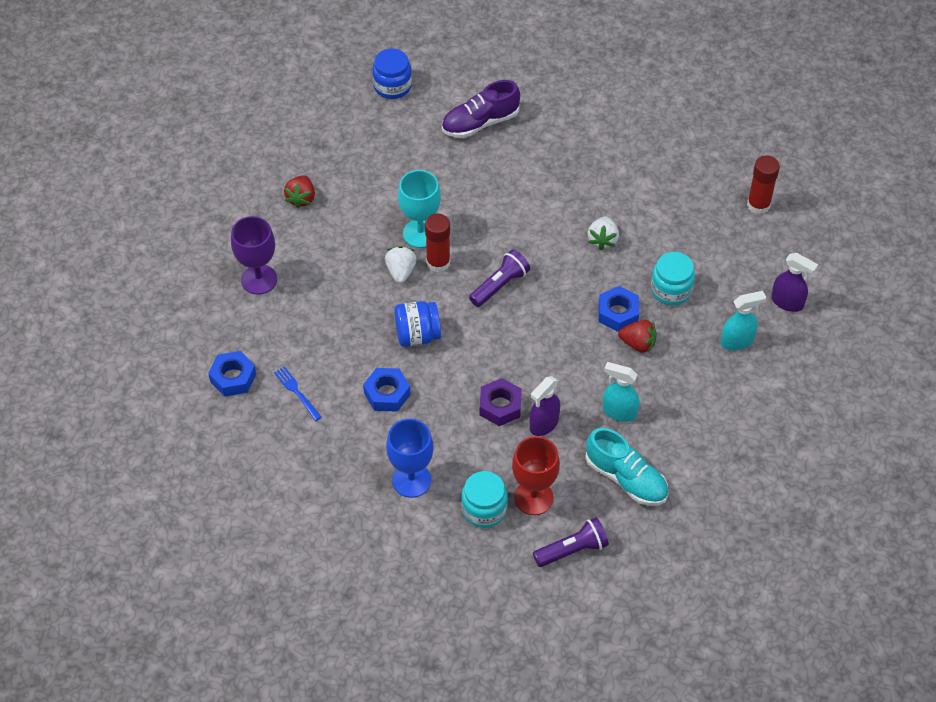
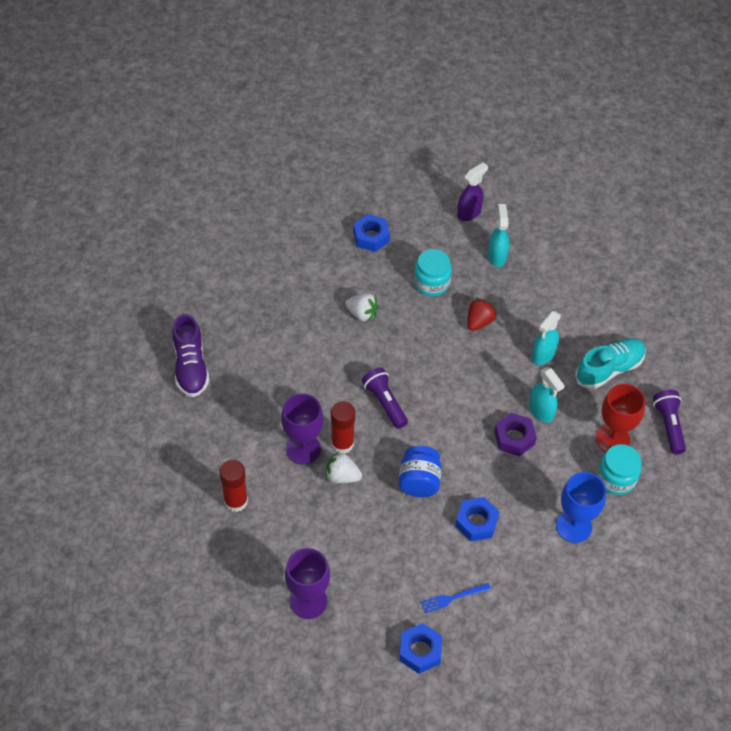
camera: 75 degrees left, 0 degrees up
red strawberry [284,175,315,209] -> none
blue jar [372,49,412,99] -> none
turquoise goblet [398,170,441,248] -> purple goblet [281,394,323,464]
purple spray bottle [530,376,560,436] -> turquoise spray bottle [529,367,565,423]
blue nut [599,286,639,332] -> blue nut moved to [353,214,390,252]
red glue stick [747,155,780,214] -> red glue stick moved to [219,460,248,512]

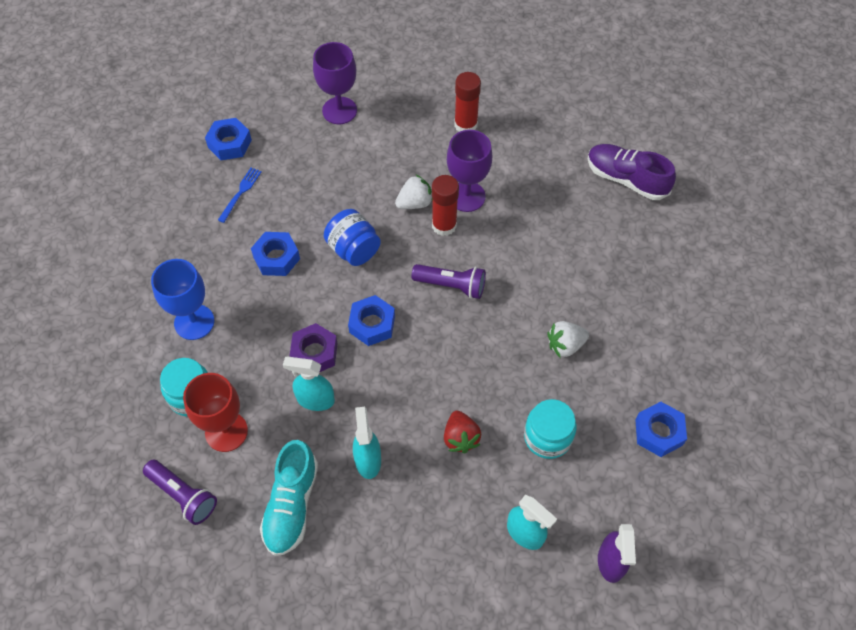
camera: 135 degrees right, 5 degrees up
none -> blue nut [348,295,395,346]

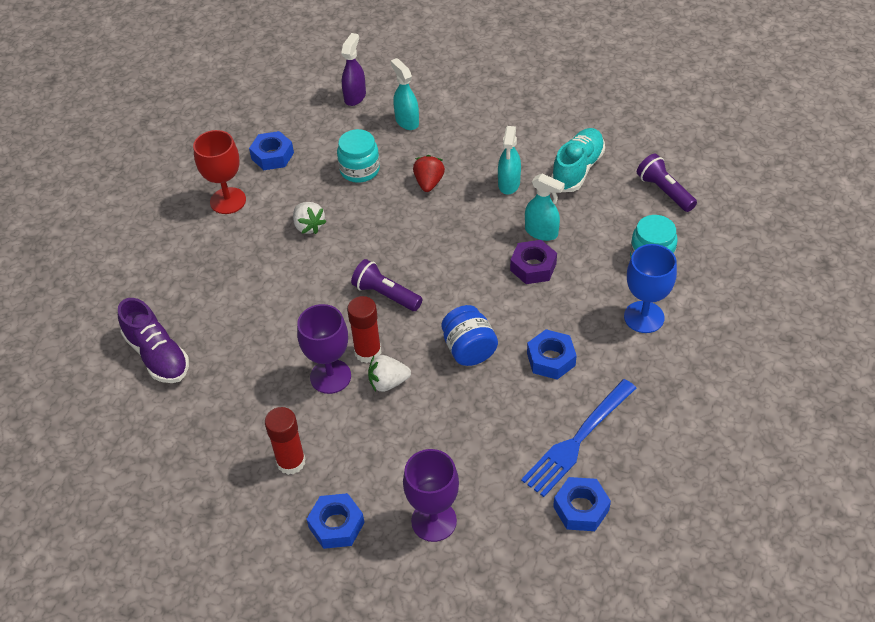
camera: 160 degrees left, 10 degrees down
red goblet [183,373,248,452] -> red goblet moved to [193,130,246,214]
blue fork [218,167,262,223] -> blue fork [521,379,636,497], size x1.93
blue nut [348,295,395,346] -> blue nut moved to [307,493,364,549]
white strawberry [547,321,589,357] -> white strawberry turned 60 degrees clockwise [293,202,327,234]

